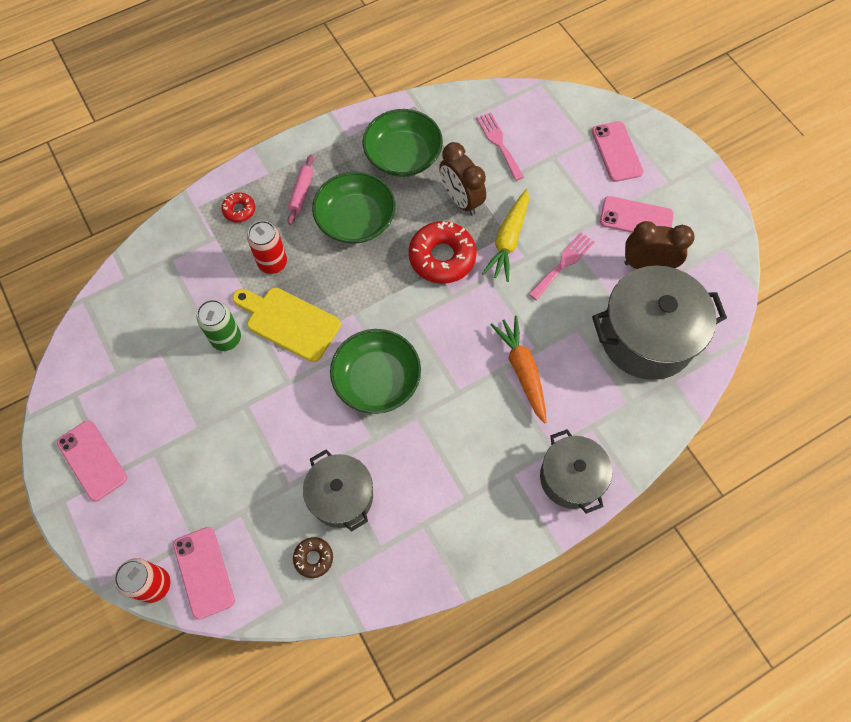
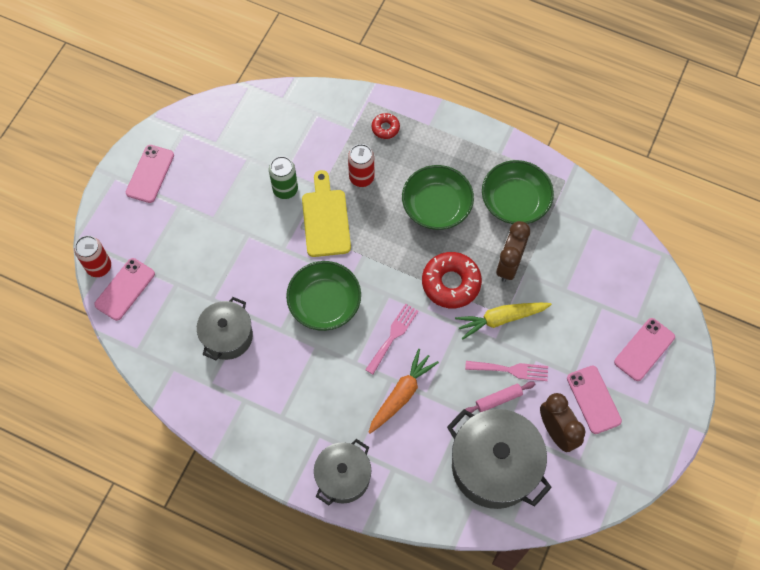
camera: 55 degrees right, 0 degrees up
pink rolling pin [287,155,314,225] -> pink rolling pin moved to [465,381,535,413]
brown donut [293,537,333,578] -> none
pink fork [476,112,524,181] -> pink fork moved to [365,304,419,374]

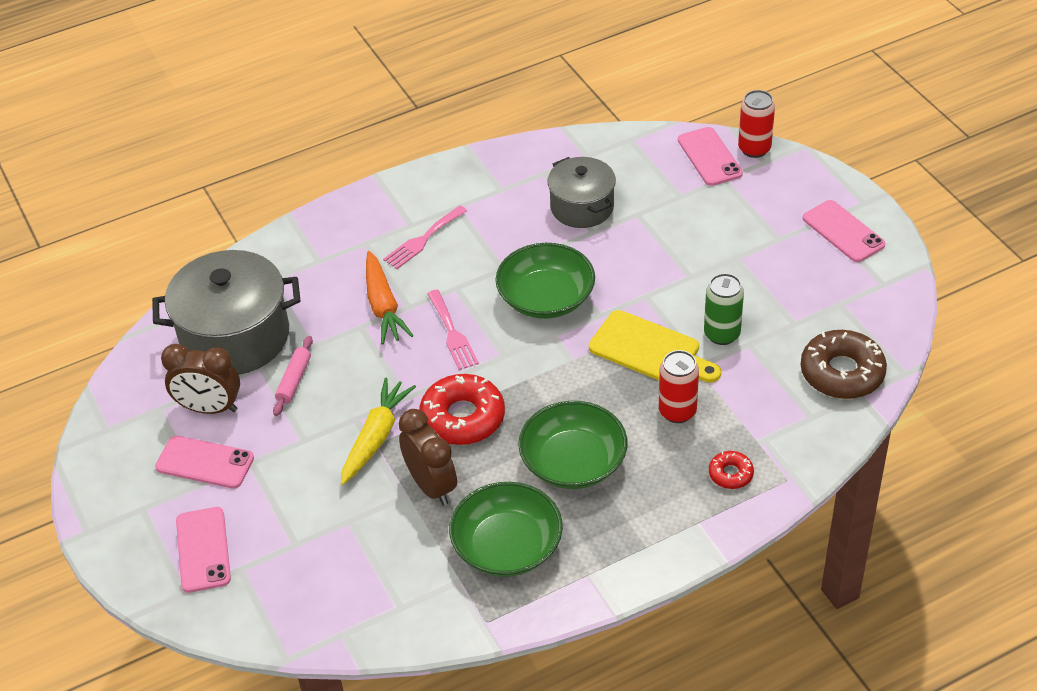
camera: 130 degrees right, 20 degrees down
grey pot [314,439,371,506] -> none
pink fork [465,361,548,381] -> pink fork moved to [383,206,467,269]
none -> brown donut [800,330,887,399]

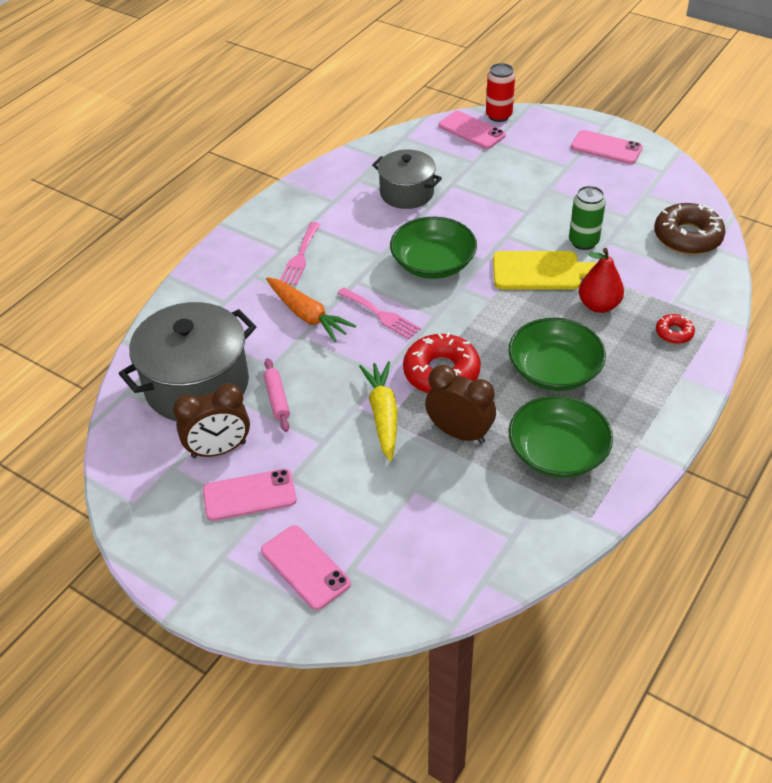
camera: 30 degrees left, 0 degrees up
red can [659,350,699,423] -> red pear [579,248,624,313]

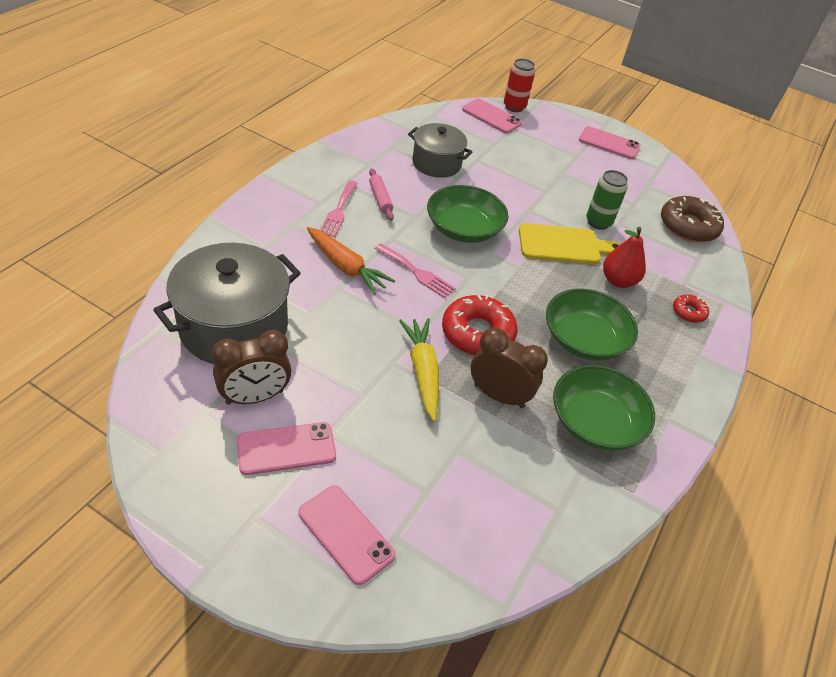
camera: 10 degrees left, 0 degrees up
pink rolling pin [263,358,290,432] -> pink rolling pin moved to [369,168,394,221]

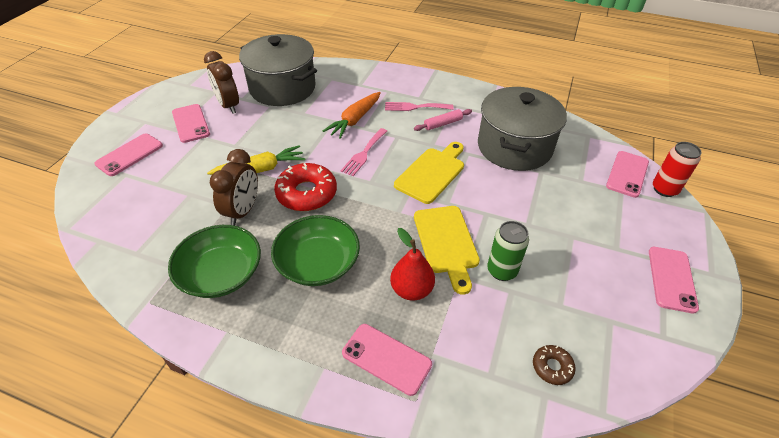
camera: 85 degrees right, 0 degrees up
grey pot [408,123,472,178] -> grey pot [478,87,567,171], size x1.63
green bowl [427,185,508,243] -> yellow cutting board [394,142,464,204]
brown donut [661,196,724,242] -> brown donut [533,345,576,385], size x0.51
red donut [673,295,709,323] -> pink phone [342,324,432,396]

